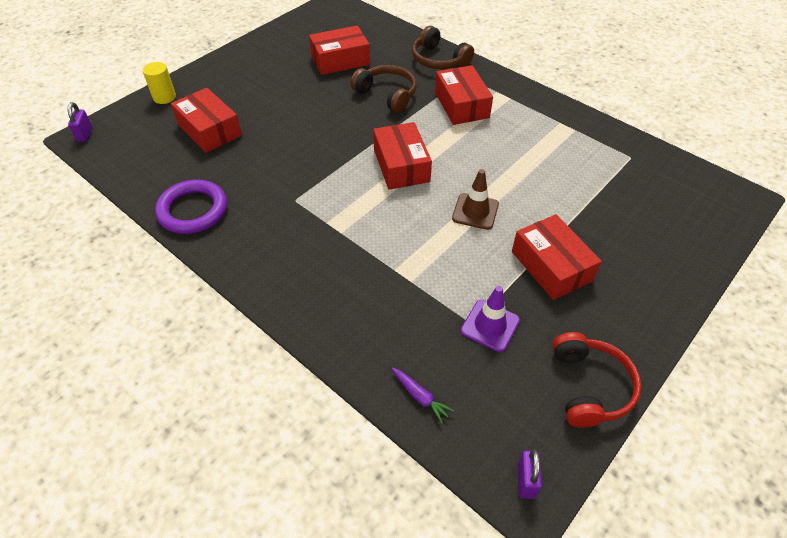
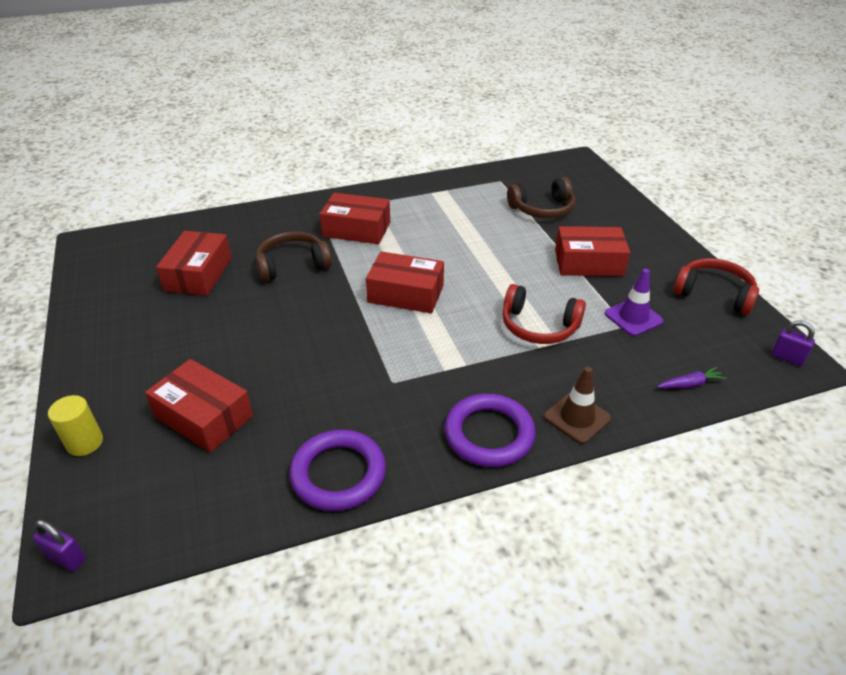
camera: 60 degrees left, 10 degrees down
red box [171,88,242,153] -> red box turned 45 degrees clockwise [145,359,253,453]
brown headphones [412,26,474,69] -> brown headphones moved to [507,177,575,219]
brown traffic cone [452,169,499,230] -> brown traffic cone moved to [544,367,611,444]
none -> purple ring [445,394,536,467]
none -> red headphones [502,284,586,344]

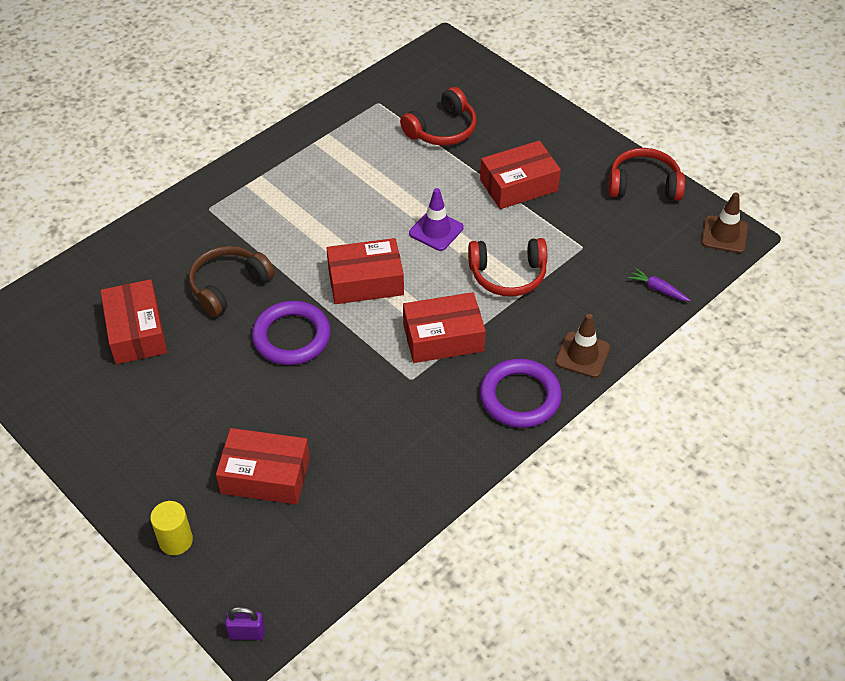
camera: 25 degrees left, 10 degrees up
purple ring [289,430,386,511] -> purple ring moved to [252,301,331,365]
red box [320,193,390,244] -> red box moved to [403,292,486,363]
brown headphones [507,177,575,219] -> red headphones [400,87,477,146]
purple traffic cone [605,269,664,336] -> purple traffic cone moved to [409,188,464,251]
purple carrot [657,367,727,388] -> purple carrot turned 105 degrees counterclockwise [628,268,691,301]
purple padlock [771,320,815,366] -> brown traffic cone [701,192,748,253]

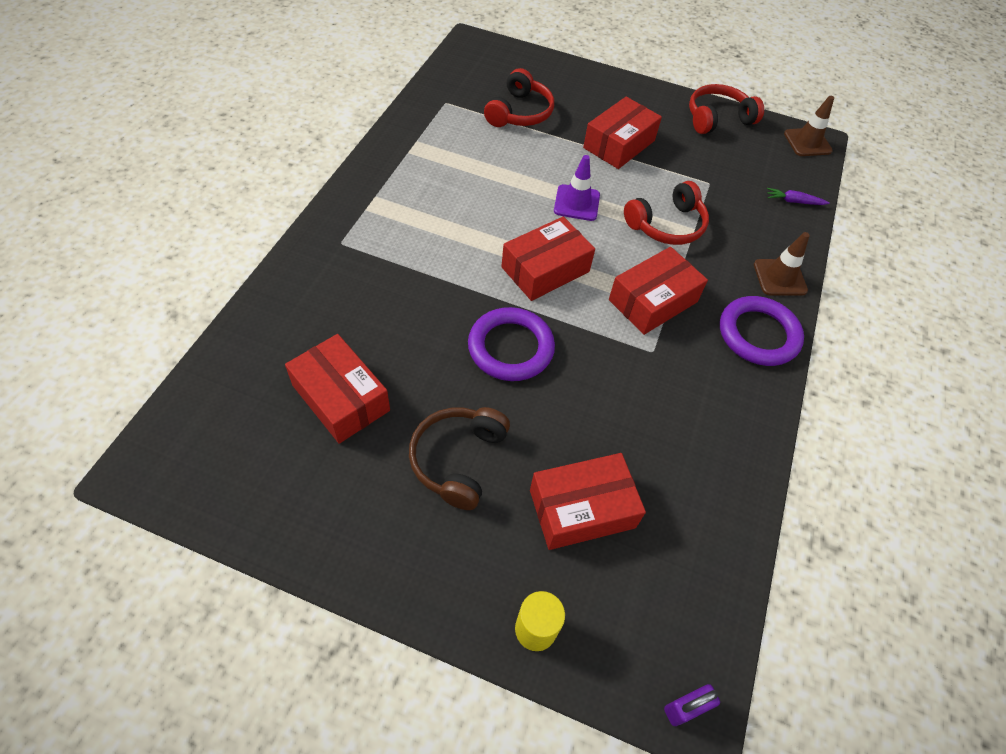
camera: 30 degrees left, 5 degrees up
brown headphones [189,246,275,317] -> brown headphones moved to [409,407,510,510]

